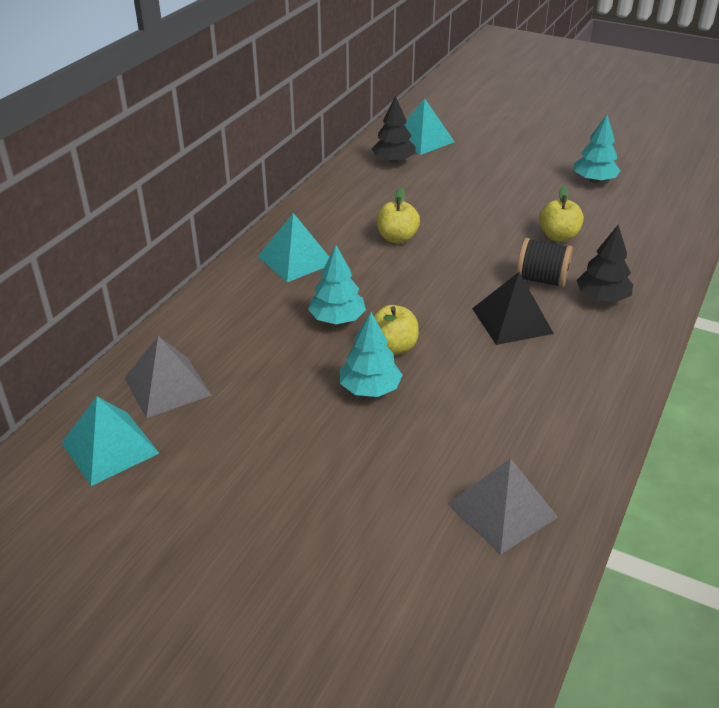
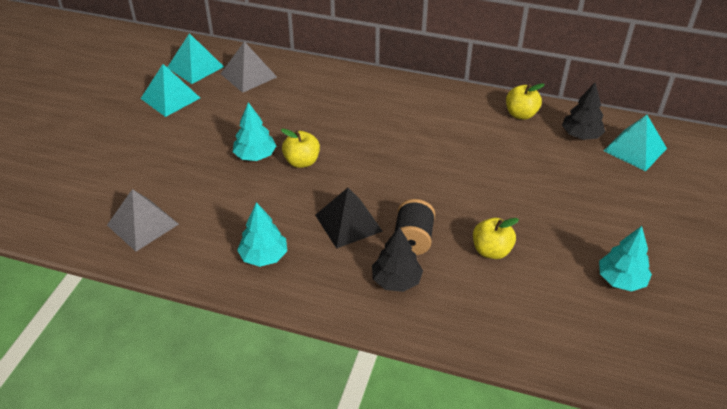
camera: 80 degrees right, 5 degrees up
turquoise pyramid [257,213,329,282] -> turquoise pyramid moved to [141,64,200,117]
turquoise tree [308,245,366,324] -> turquoise tree moved to [237,202,287,267]
yellow apple [376,187,420,243] -> yellow apple moved to [506,83,545,120]

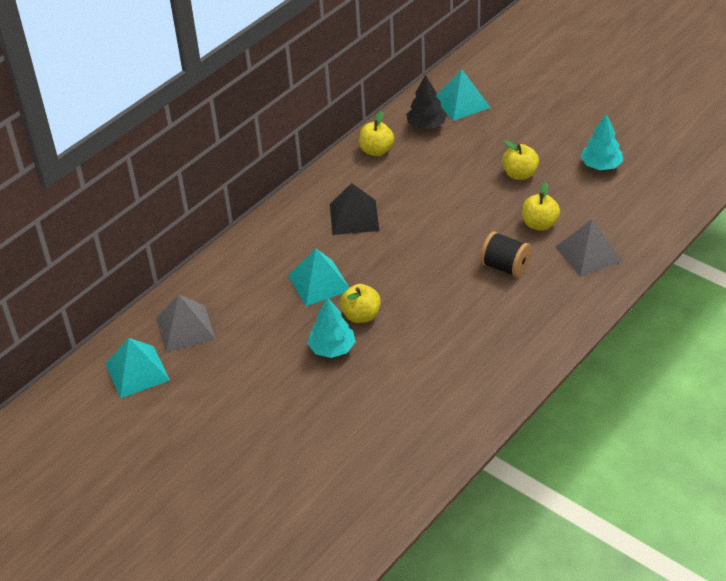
camera: 65 degrees left, 0 degrees up
grey pyramid [107,189,179,251] -> grey pyramid moved to [556,219,622,277]
turquoise pyramid [141,64,200,117] -> turquoise pyramid moved to [288,249,350,306]
turquoise tree [237,202,287,267] -> none
black pyramid [315,188,383,249] -> black pyramid moved to [330,183,379,235]
black tree [372,227,423,292] -> none
none -> yellow apple [502,140,539,180]

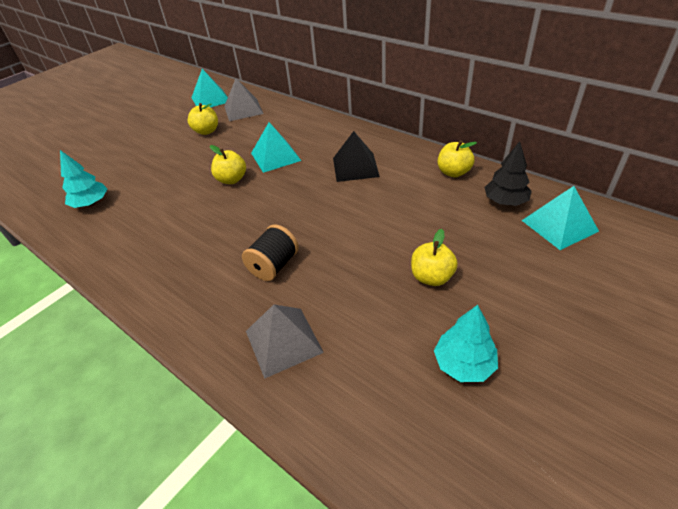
camera: 90 degrees right, 0 degrees up
turquoise tree [307,297,356,358] -> turquoise tree moved to [60,150,107,208]
yellow apple [522,182,560,231] -> yellow apple moved to [187,103,218,135]

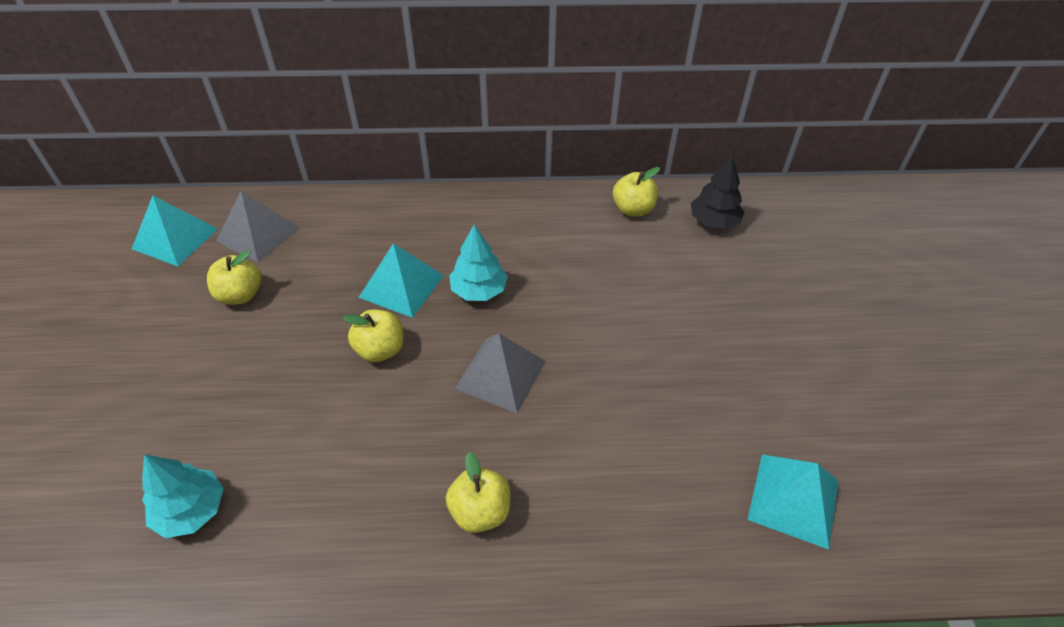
camera: 45 degrees left, 5 degrees up
black spool [242,224,299,281] -> none
grey pyramid [246,304,324,379] -> grey pyramid moved to [455,334,546,413]
black pyramid [333,131,380,182] -> none
yellow apple [411,229,458,286] -> yellow apple moved to [446,452,510,533]
turquoise tree [434,305,498,382] -> turquoise tree moved to [449,225,508,301]
turquoise pyramid [521,186,599,250] -> turquoise pyramid moved to [747,454,839,550]

